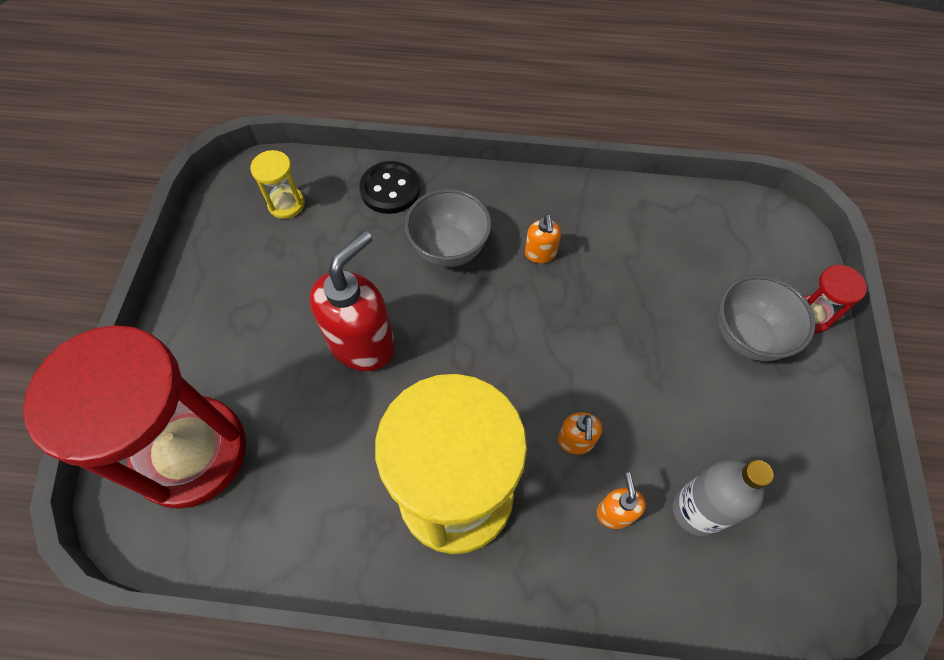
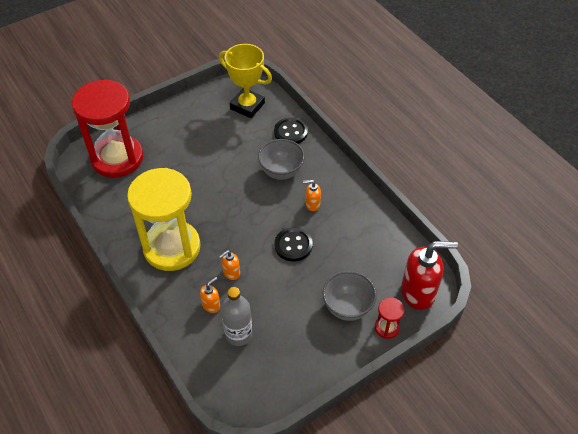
camera: 50 degrees right, 10 degrees down
yellow hourglass [250,150,305,219] -> yellow trophy [219,44,272,118]
red soap dispenser [310,231,395,371] -> red soap dispenser moved to [401,241,458,310]
orange soap dispenser [525,214,561,263] -> orange soap dispenser turned 45 degrees clockwise [303,180,321,211]
none -> black button [275,227,313,262]

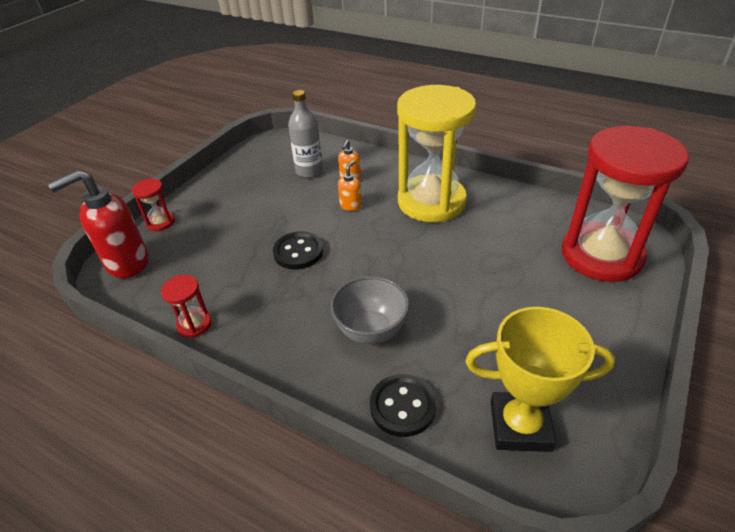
camera: 155 degrees right, 10 degrees down
orange soap dispenser [303,180,321,211] -> none
grey bowl [323,271,377,321] -> none
none -> red hourglass [161,275,212,338]

